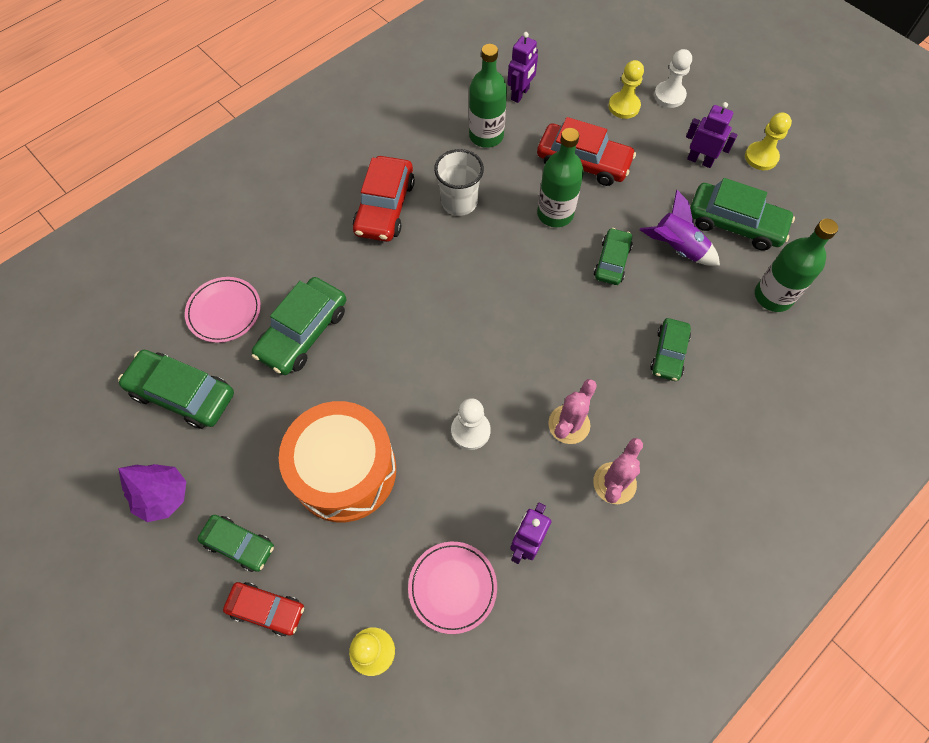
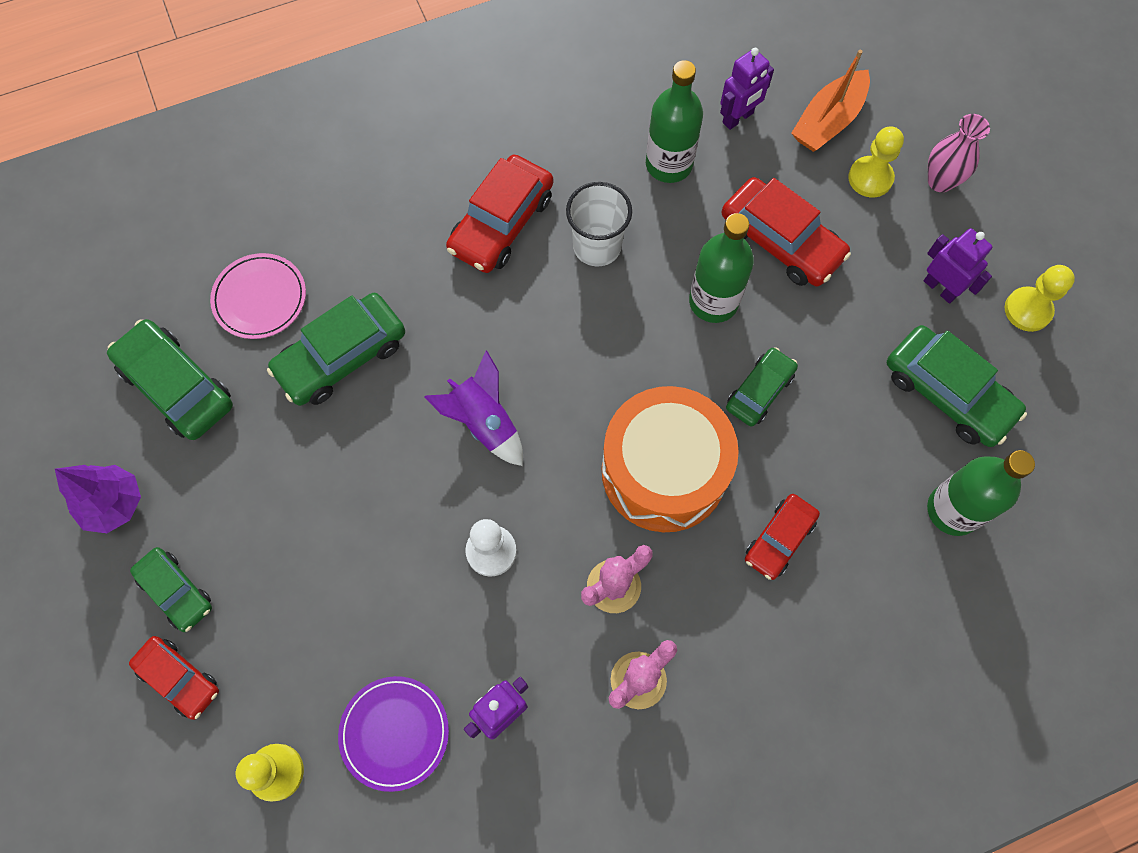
camera: 20 degrees right, 5 degrees up
orange drum [279,401,396,522] -> orange drum moved to [602,386,739,532]
pink plate [408,542,497,634] -> purple plate [338,676,449,792]
purple rocket [639,190,720,266] -> purple rocket moved to [425,350,523,466]
green car [650,318,691,381] -> red car [745,494,820,580]
white pawn [654,49,692,108] -> pink vase [928,114,990,192]
none -> orange boat [791,49,870,152]

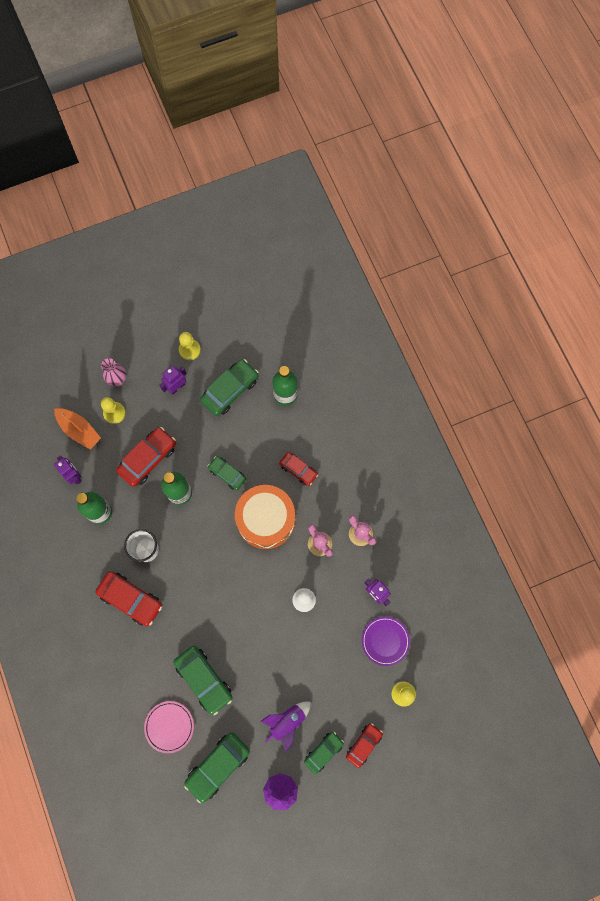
camera: 90 degrees left, 5 degrees up
purple rocket [425,350,523,466] -> purple rocket moved to [261,702,311,752]

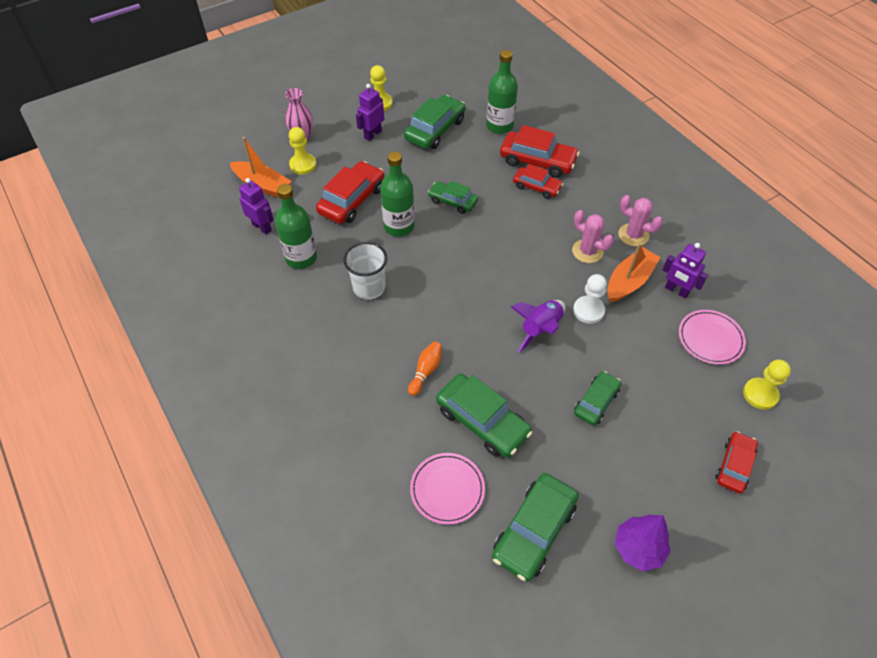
camera: 10 degrees left, 20 degrees down
red car [95,571,162,626] -> red car moved to [500,125,579,178]
orange drum [235,485,295,549] -> none
purple rocket [261,702,311,752] -> purple rocket moved to [511,300,565,353]
green car [304,732,344,774] -> green car moved to [574,371,621,426]
purple plate [362,617,410,666] -> pink plate [679,310,746,365]
none -> orange bowling pin [408,341,442,396]
none -> orange boat [607,243,661,303]

